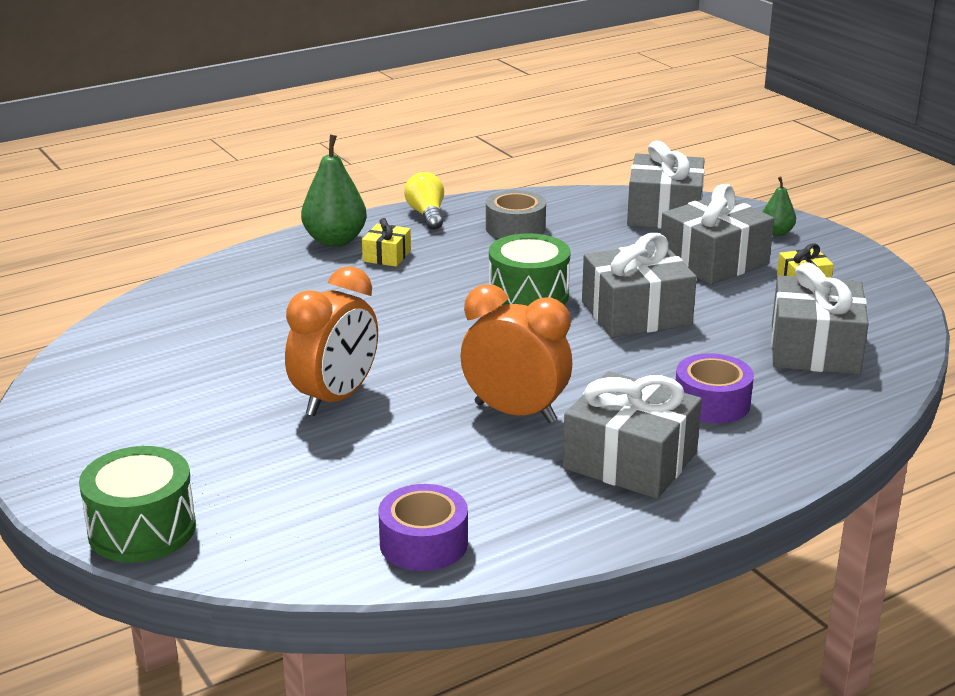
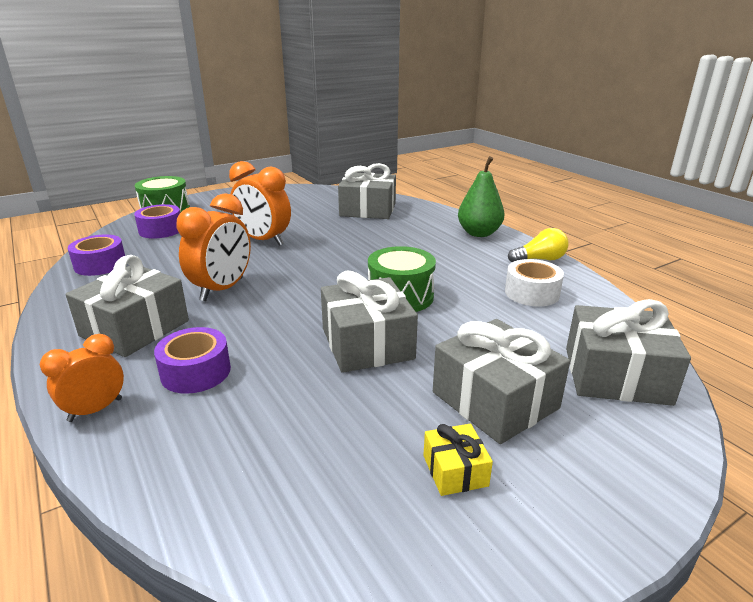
camera: 90 degrees right, 0 degrees up
yellow gift [362,218,411,267] -> none
grey tape [486,190,546,239] -> white tape [505,259,564,306]
green pear [763,177,796,236] -> none
grey gift [771,262,869,375] -> grey gift moved to [338,163,396,219]
none -> orange clock [40,334,124,422]
none -> purple tape [134,204,180,239]

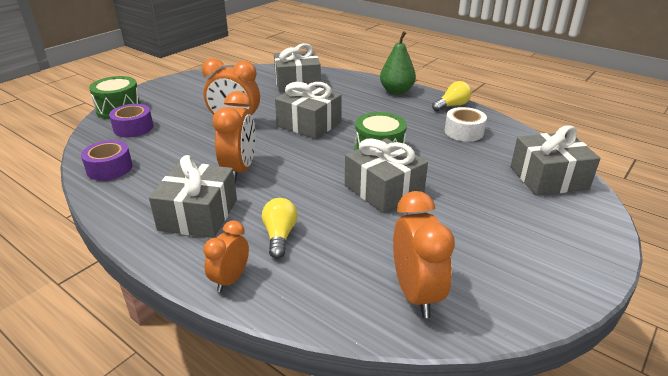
camera: 20 degrees left, 5 degrees up
purple tape [154,327,231,394] -> yellow light bulb [262,198,297,259]
yellow gift [423,424,493,496] -> none
grey gift [433,319,570,444] -> grey gift moved to [275,82,342,139]
none -> orange clock [393,191,455,318]

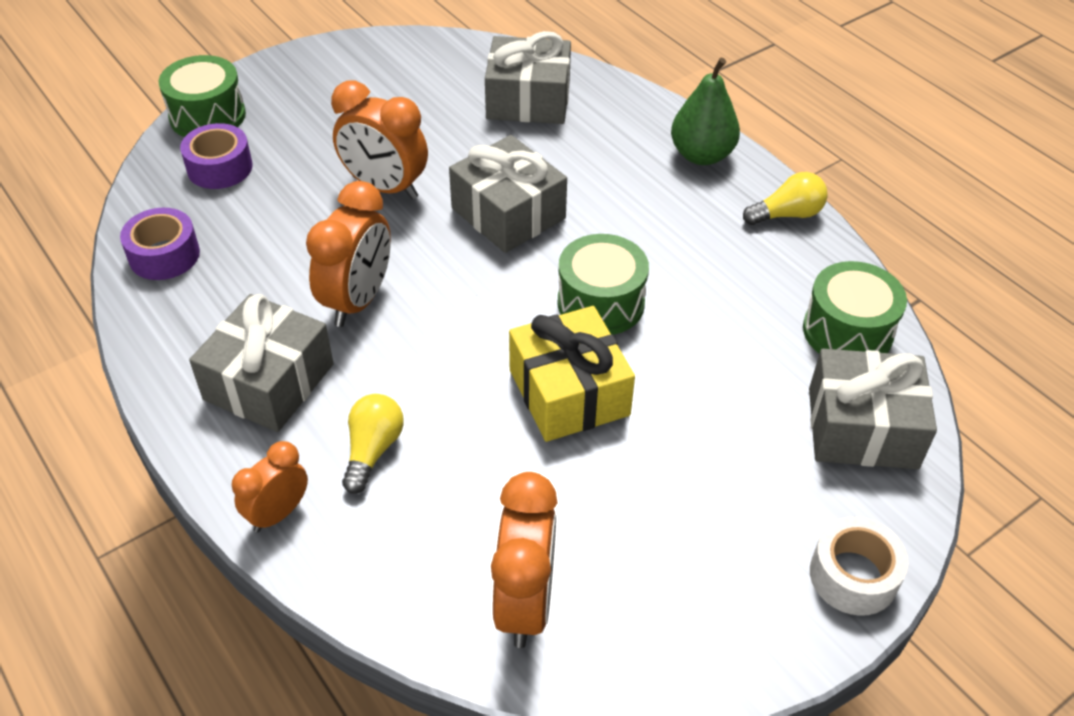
camera: 15 degrees right, 15 degrees up
grey gift [345,138,428,213] -> yellow gift [509,306,635,442]
white tape [445,107,487,142] -> white tape moved to [810,517,908,616]
none -> green drum [803,261,907,354]

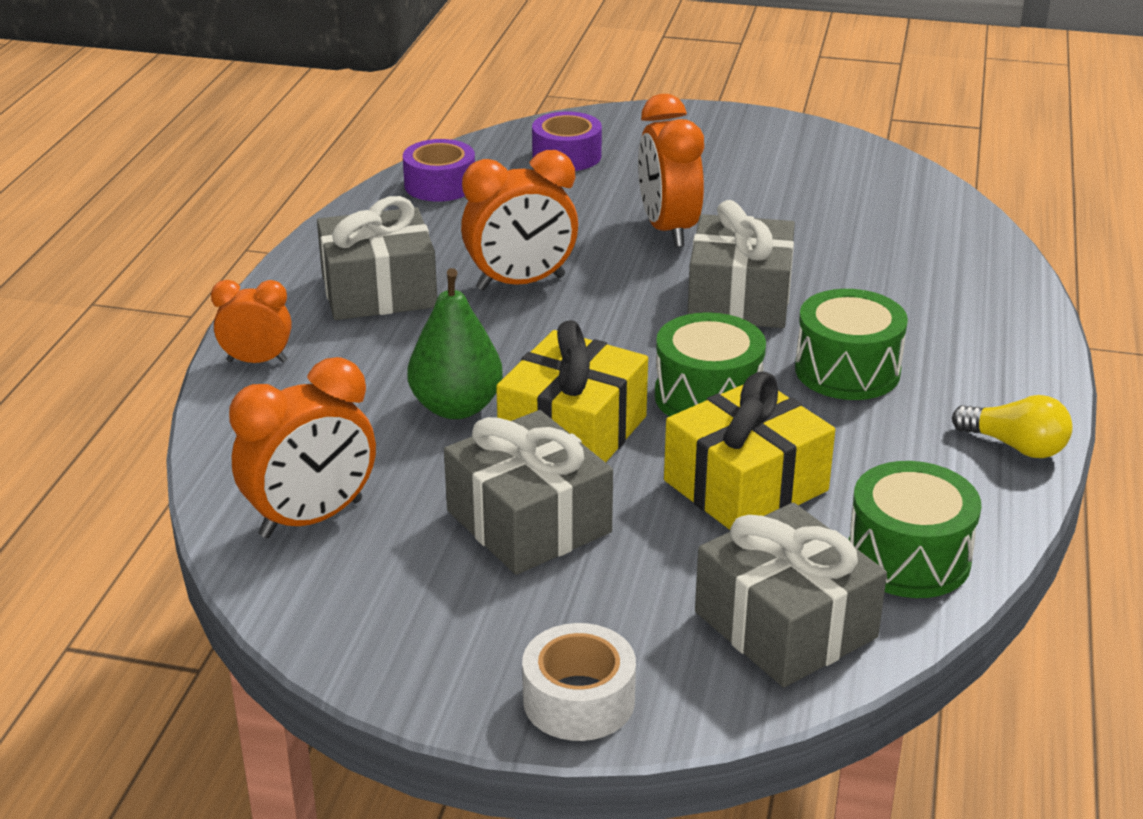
camera: 50 degrees right, 15 degrees down
green drum [159,55,246,137] -> green drum moved to [795,289,908,400]
yellow light bulb [342,394,404,494] -> none
grey gift [485,31,571,124] -> grey gift moved to [444,410,613,575]
green pear [671,58,740,165] -> green pear moved to [407,268,503,419]
none -> yellow gift [664,371,835,530]

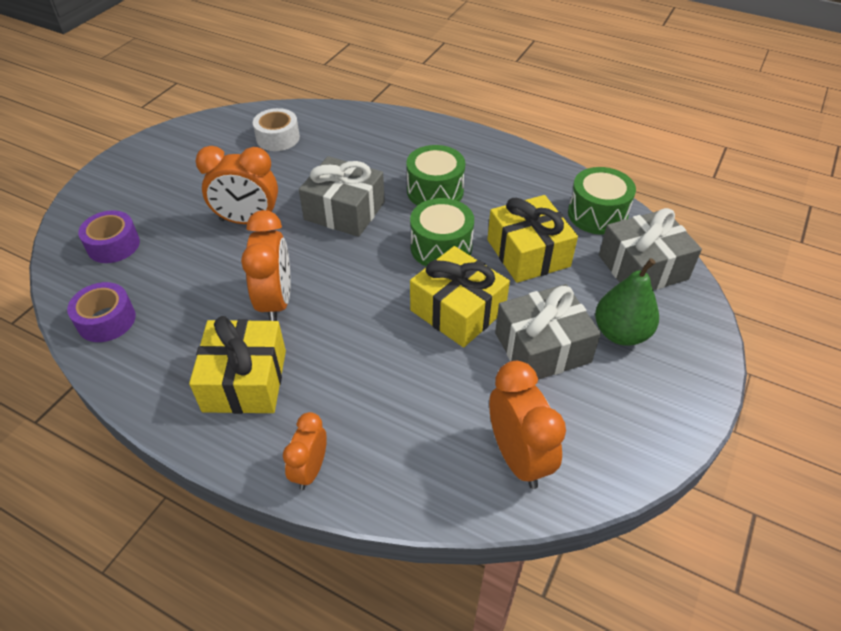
camera: 75 degrees left, 15 degrees up
grey gift [317,196,437,320] -> yellow gift [189,316,286,414]
green pear [407,268,503,419] -> green pear moved to [595,258,659,346]
white tape [522,623,636,741] -> white tape moved to [253,108,300,151]
yellow light bulb [952,395,1073,458] -> none

